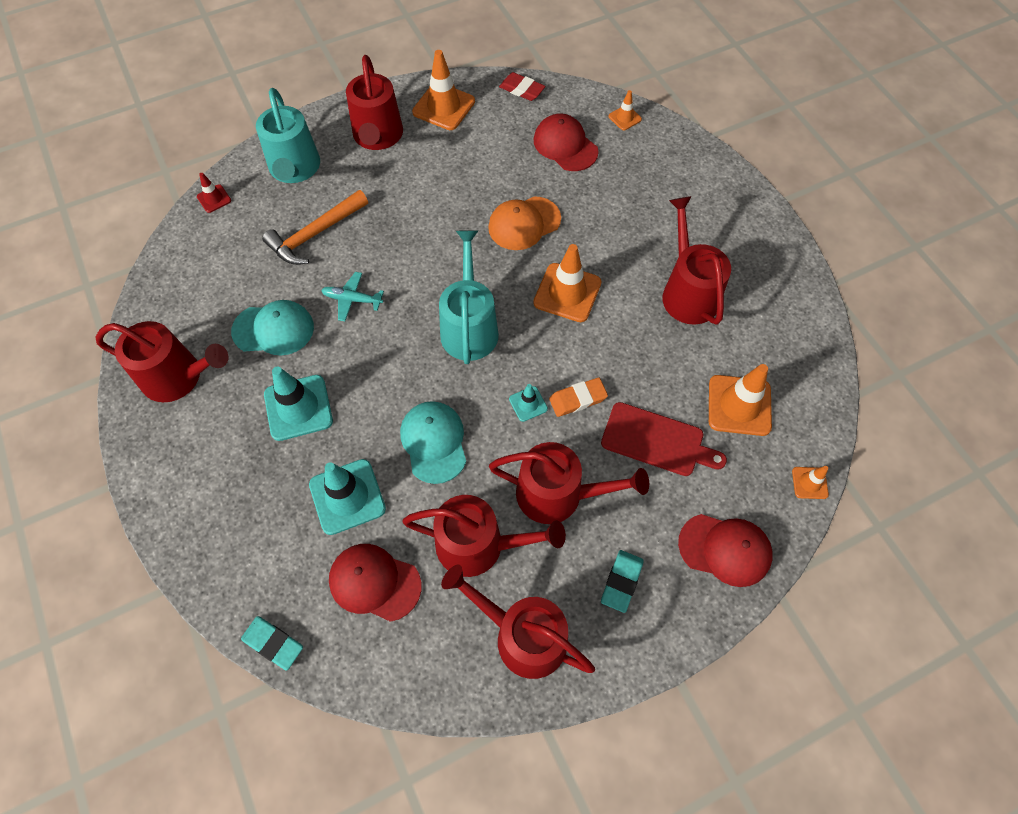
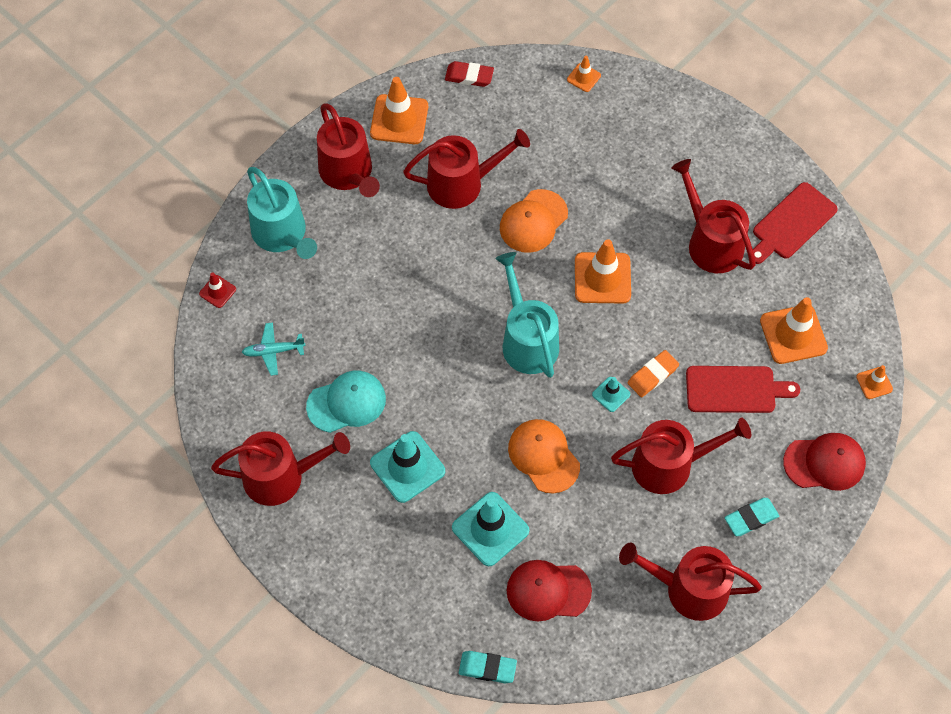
camera: 20 degrees left, 0 degrees up
orange hammer [262,190,368,265] -> none
turquoise plane [321,272,384,321] -> turquoise plane moved to [242,323,306,376]
turquoise cap [400,401,466,484] -> orange cap [508,419,580,493]
red watering can [402,495,566,577] -> red watering can moved to [403,129,530,209]
red cap [534,113,599,171] -> none
turquoise eraser [601,550,644,613] -> turquoise eraser turned 60 degrees clockwise [724,498,779,536]
none -> red cutting board [753,182,838,264]

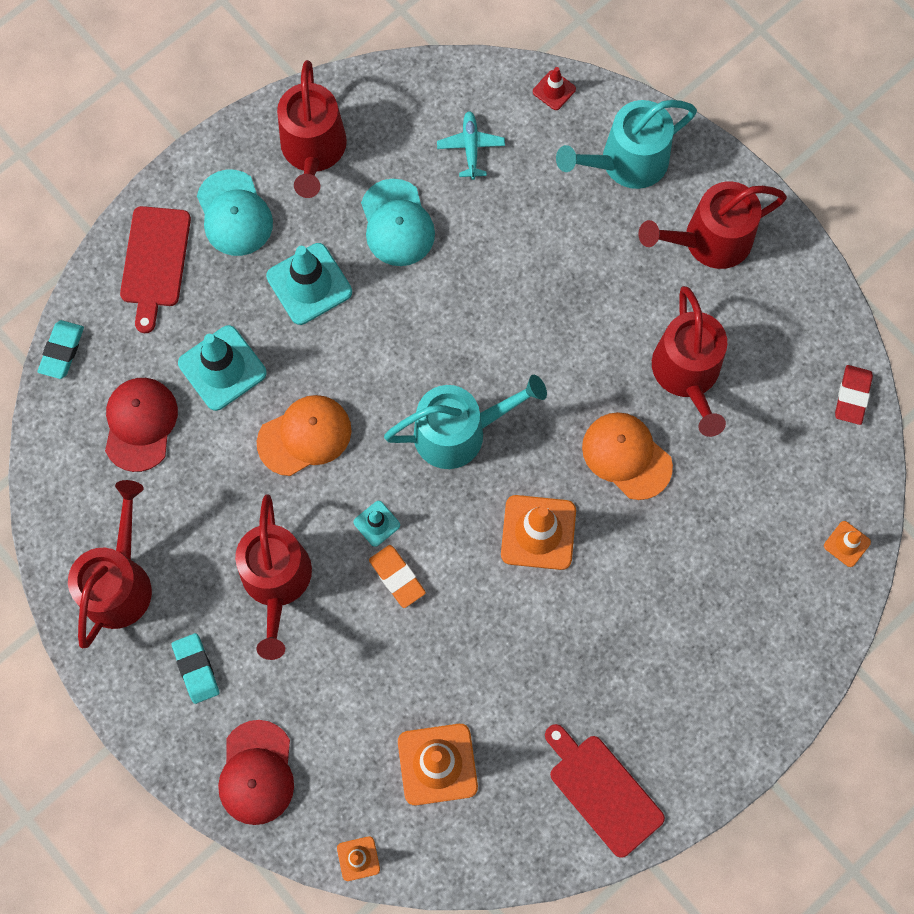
camera: 95 degrees right, 10 degrees up
orange traffic cone [370,77,428,144] -> none
red watering can [672,159,756,273] -> none
red cutting board [686,366,800,413] -> red cutting board moved to [120,206,191,333]
none -> turquoise cap [197,170,273,256]

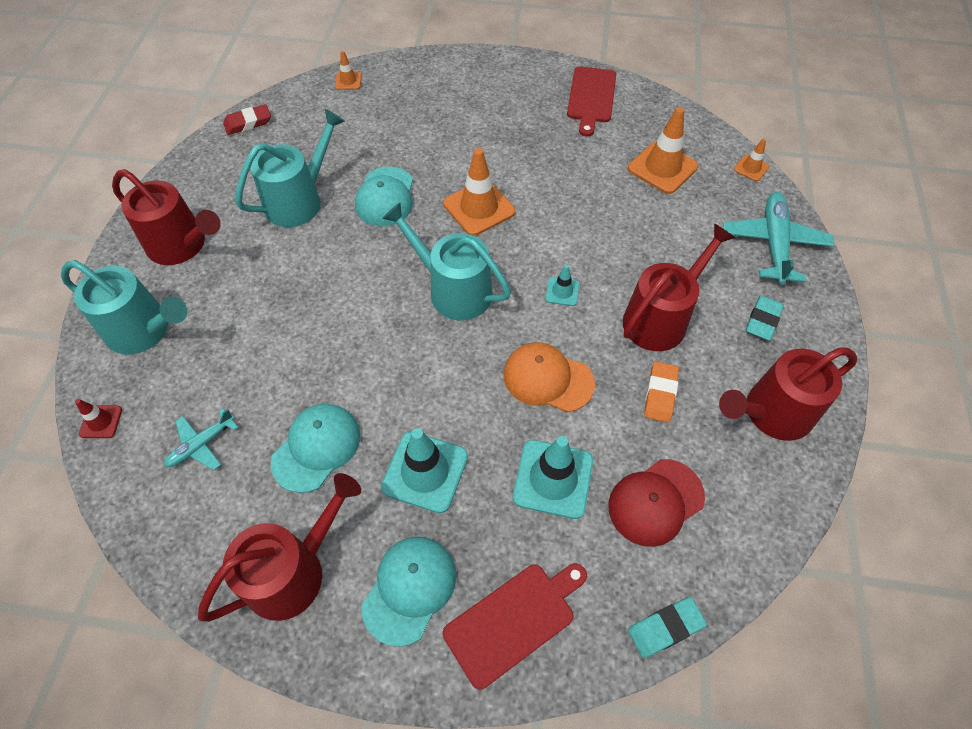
camera: 130 degrees left, 15 degrees down
red cap [218,720,294,825] -> turquoise plane [723,192,834,285]
orange eraser [369,545,426,608] -> orange eraser moved to [644,362,679,423]
orange cap [582,412,673,500] -> turquoise cap [355,167,413,226]
red watering can [652,286,727,437] -> turquoise watering can [235,109,345,227]

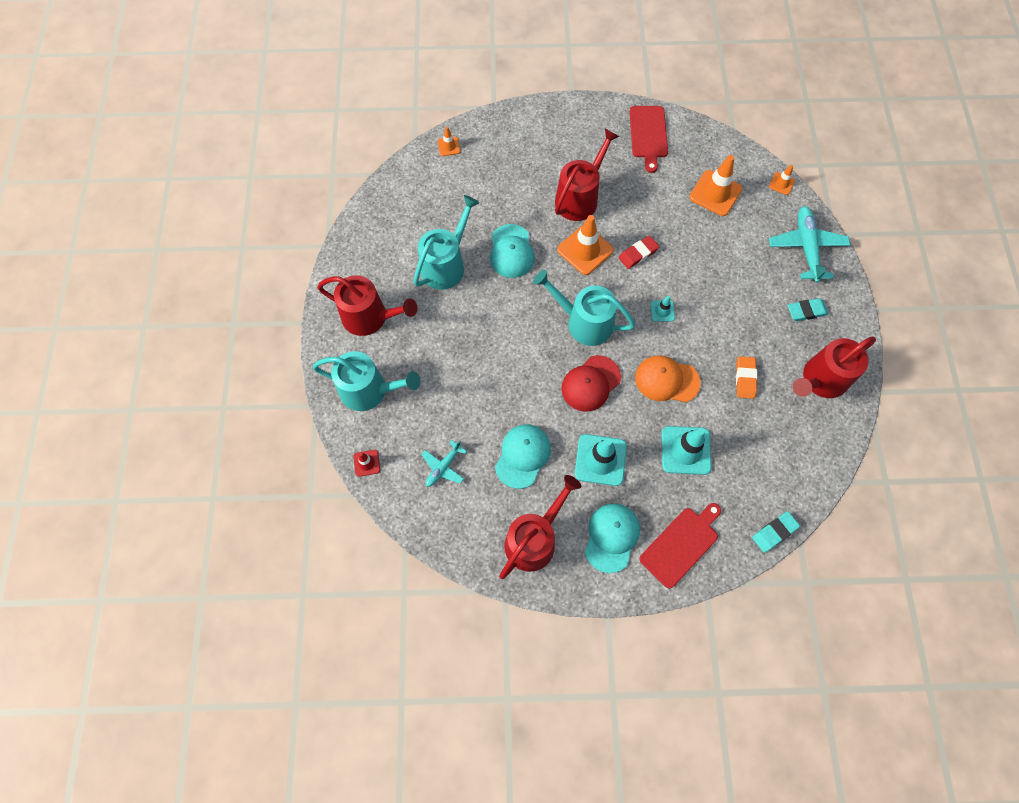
camera: 10 degrees left, 10 degrees up
red eraser [223,104,271,135] -> red eraser moved to [618,236,659,269]
red cap [608,459,705,547] -> red cap moved to [561,355,621,412]
red watering can [623,224,735,351] -> red watering can moved to [555,129,619,221]
turquoise eraser [746,295,784,341] -> turquoise eraser turned 60 degrees clockwise [788,298,828,321]

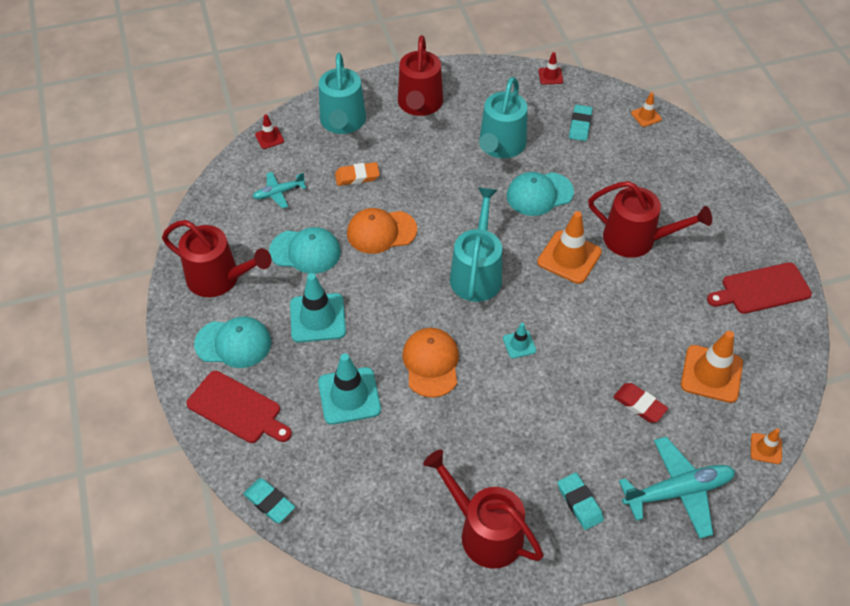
camera: 75 degrees right, 15 degrees down
turquoise watering can [413,195,480,290] -> turquoise watering can turned 90 degrees clockwise [479,77,528,158]
turquoise plane [421,440,467,487] -> turquoise plane turned 45 degrees counterclockwise [252,172,306,209]
red cap [561,355,621,412] -> none
red eraser [618,236,659,269] -> red eraser moved to [613,383,668,423]
orange eraser [736,356,757,399] -> orange eraser moved to [335,162,380,186]
none -> orange cap [347,208,417,254]
none -> red traffic cone [539,52,563,84]
none -> turquoise eraser [569,105,593,141]

